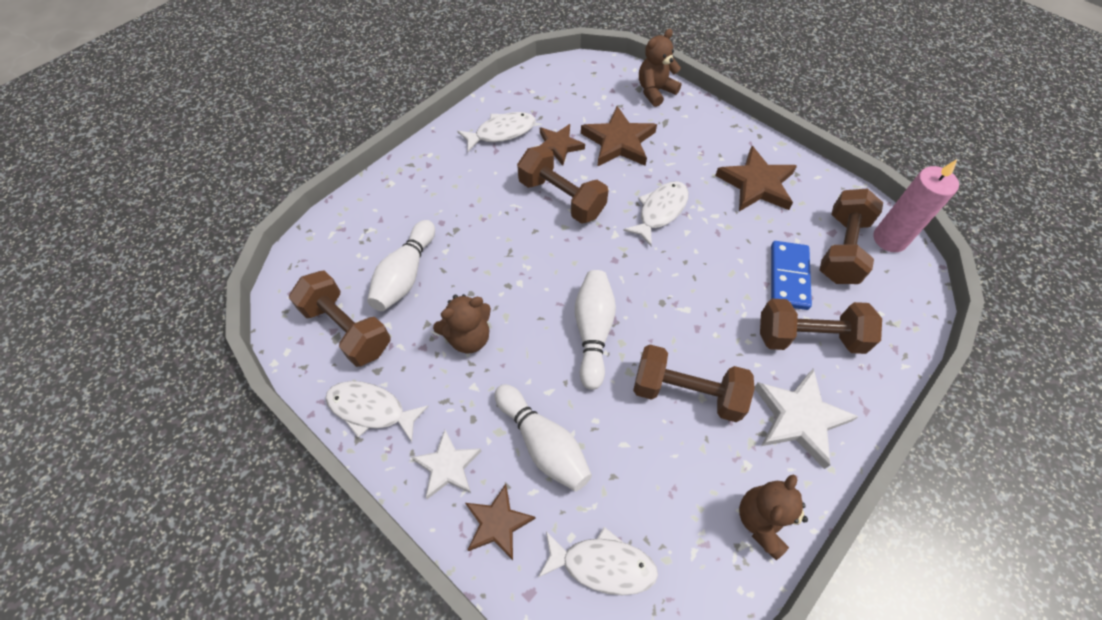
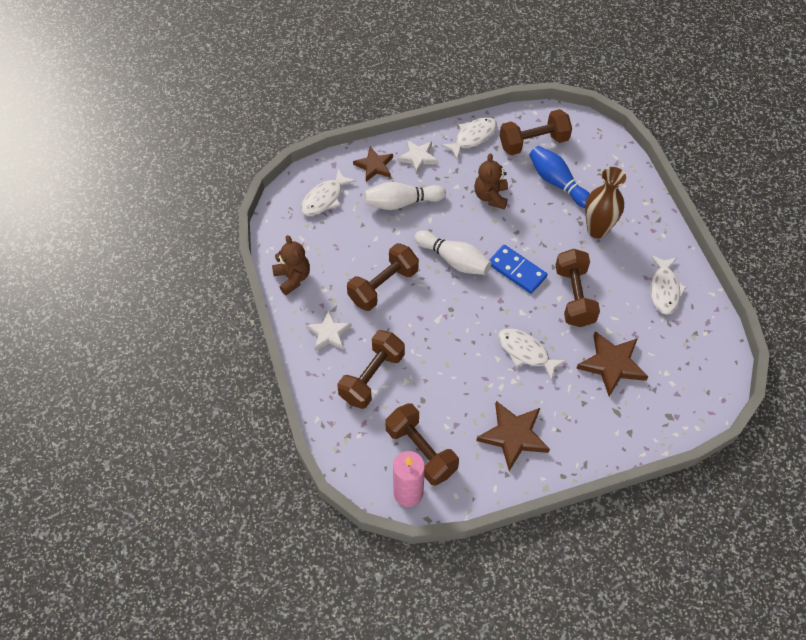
camera: 120 degrees right, 0 degrees up
white bowling pin [367,220,435,311] -> blue bowling pin [529,146,590,208]
brown dumbbell [517,145,608,224] -> brown dumbbell turned 75 degrees counterclockwise [555,249,600,327]
brown star [540,124,585,166] -> none
white fish [623,181,689,246] -> white fish turned 150 degrees clockwise [498,328,567,381]
brown teddy bear [639,29,682,107] -> none
white star [754,368,859,469] -> white star [306,310,352,351], size x0.67
blue domino [771,241,812,310] -> blue domino moved to [489,245,548,294]
none -> brown vase [585,167,626,239]

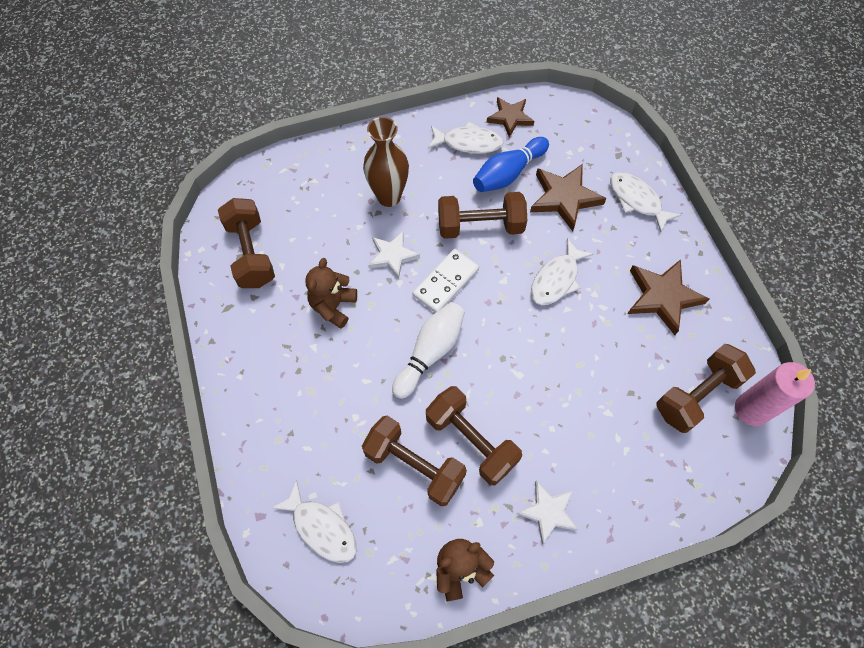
camera: 90 degrees left, 5 degrees up
brown dumbbell [337,330,405,409] -> brown dumbbell moved to [362,416,467,506]
brown star [353,147,393,182] -> brown star moved to [486,97,534,137]
white bowling pin [364,182,446,210] -> none
white star [397,140,438,174] -> white star moved to [368,231,420,279]
white fish [441,117,497,159] -> white fish moved to [610,172,681,232]
brown teddy bear [474,153,508,209] -> brown teddy bear turned 105 degrees clockwise [305,258,357,329]
blue domino [489,245,548,294] -> white domino [412,249,479,313]
blue bowling pin [529,146,590,208] -> blue bowling pin moved to [473,137,549,192]

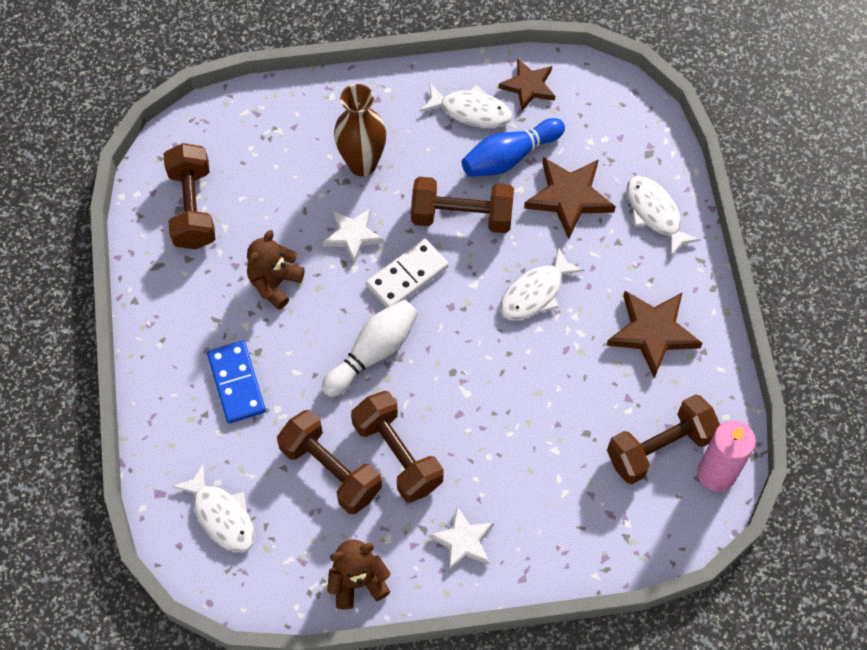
camera: 10 degrees right, 0 degrees up
none -> blue domino [207,341,266,423]

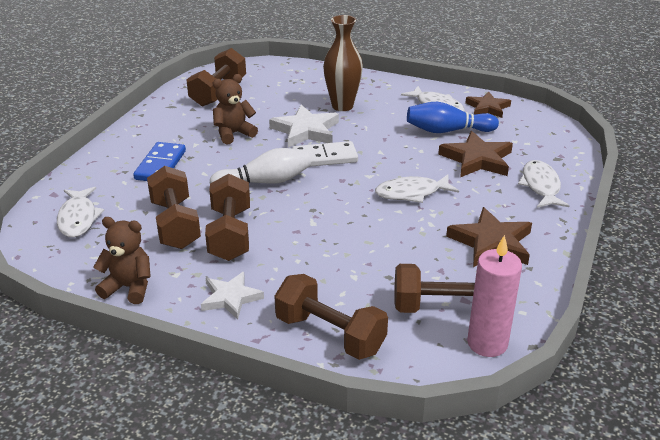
camera: 30 degrees right, 30 degrees down
white star [323,209,384,264] -> white star [269,105,339,148], size x1.50
brown dumbbell [411,177,514,233] -> brown dumbbell moved to [274,274,388,360]

